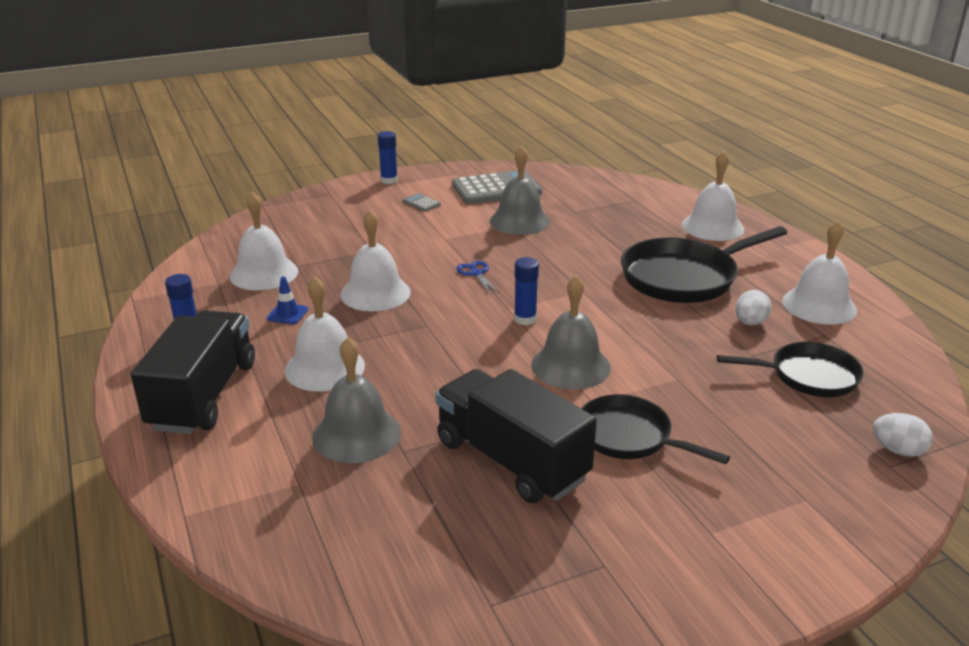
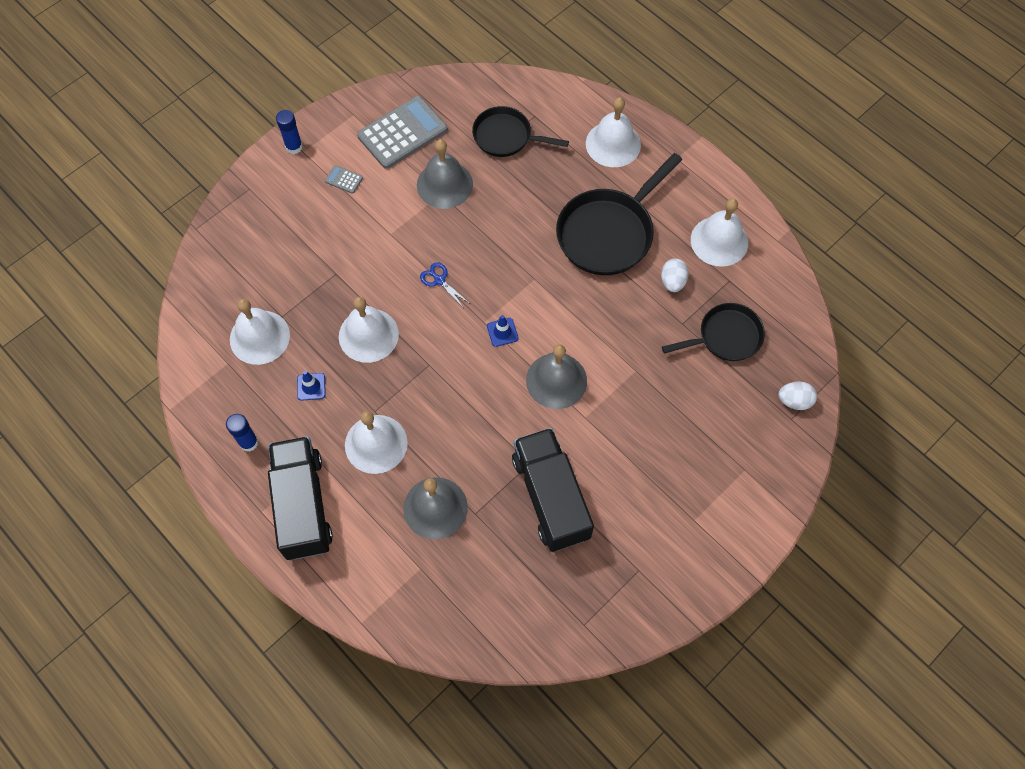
camera: 20 degrees left, 35 degrees up
black truck [436,369,597,503] -> black truck turned 45 degrees clockwise [512,428,594,552]
blue glue stick [514,257,539,325] -> blue traffic cone [487,315,518,347]
black pan [581,394,730,464] -> black pan moved to [472,106,569,157]

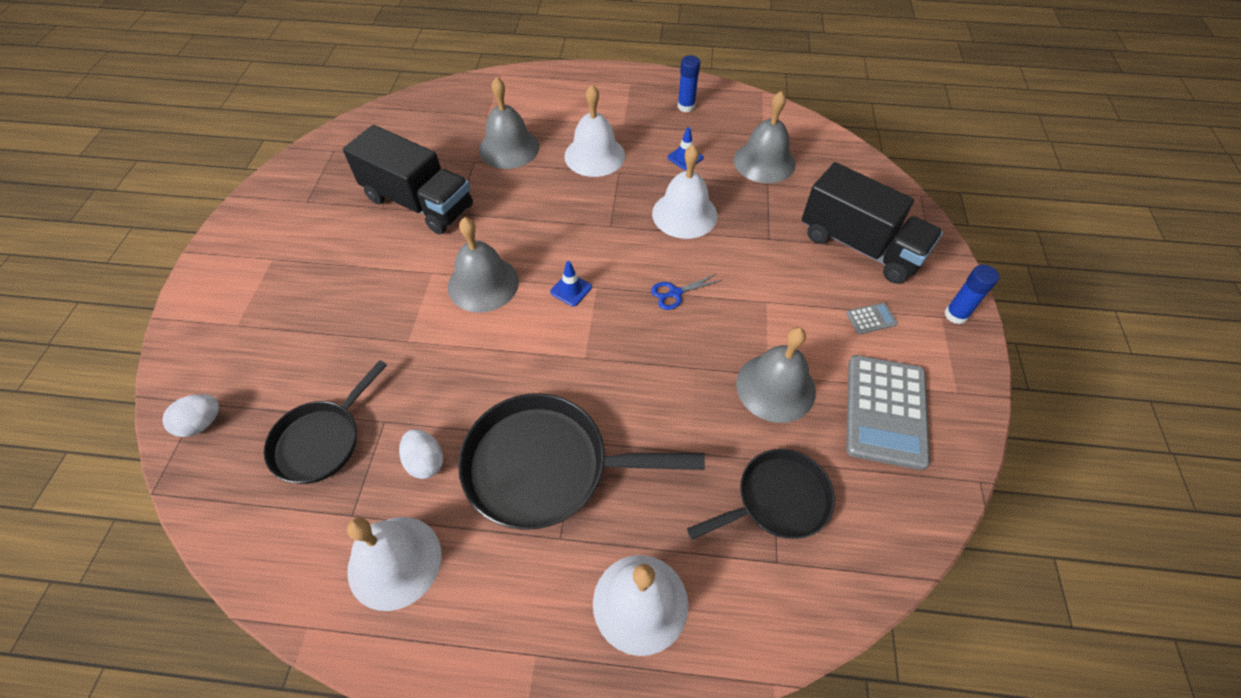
camera: 140 degrees right, 10 degrees down
white bell [230,299,290,365] -> grey bell [734,91,795,183]
black truck [268,436,333,560] -> black truck moved to [802,162,943,284]
blue scissors [420,262,469,307] -> blue scissors turned 150 degrees clockwise [651,274,722,310]
black pan [556,153,682,275] -> black pan turned 90 degrees counterclockwise [458,393,705,530]

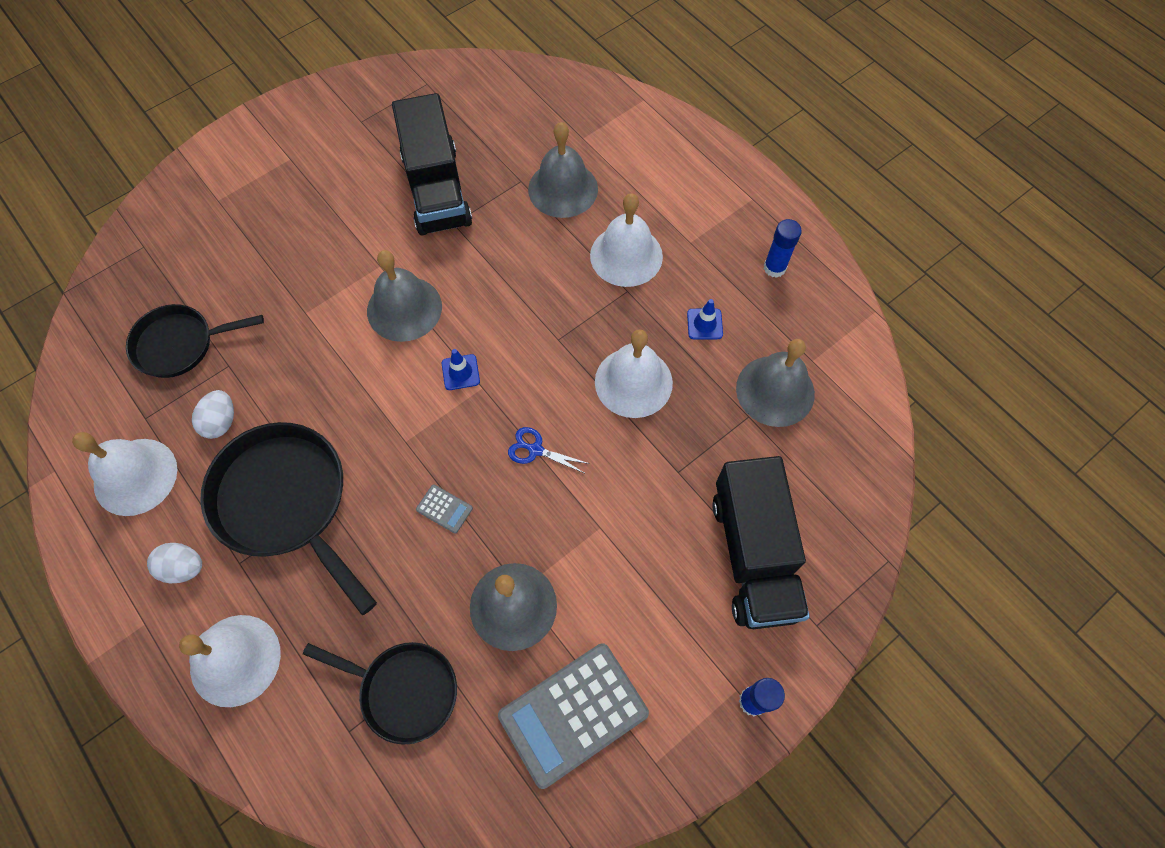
camera: 45 degrees right, 10 degrees up
white egg [162,394,219,437] -> white egg moved to [147,543,202,584]
grey calculator [846,302,898,334] -> grey calculator moved to [416,484,473,533]

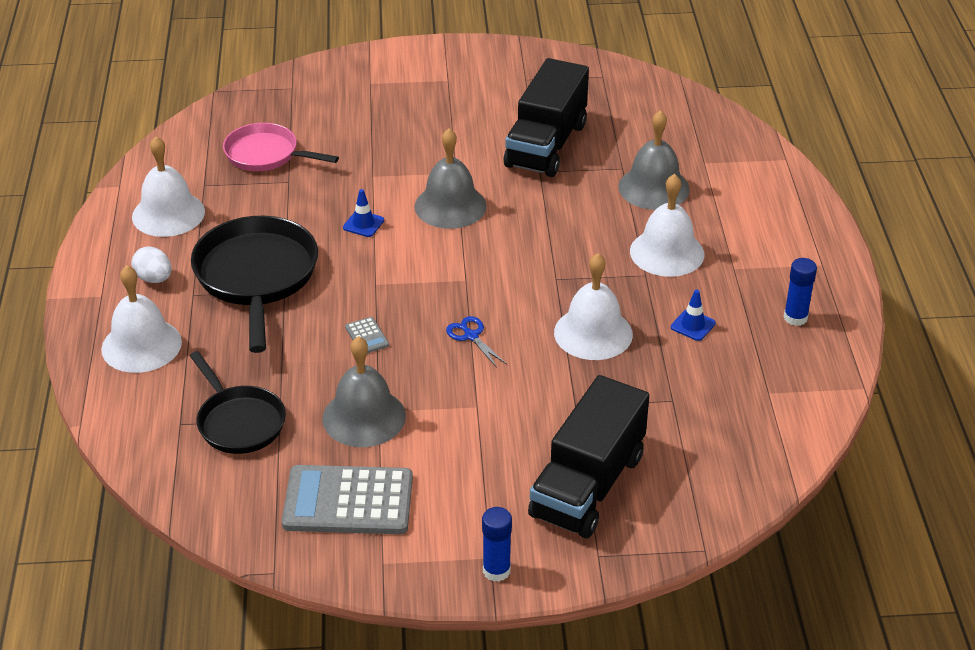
camera: 35 degrees right, 25 degrees down
black pan [126,304,264,378] -> pink pan [223,123,339,171]
white egg [192,390,234,439] -> none
blue traffic cone [442,349,480,390] -> blue traffic cone moved to [343,189,384,237]
grey bell [736,339,815,427] -> none

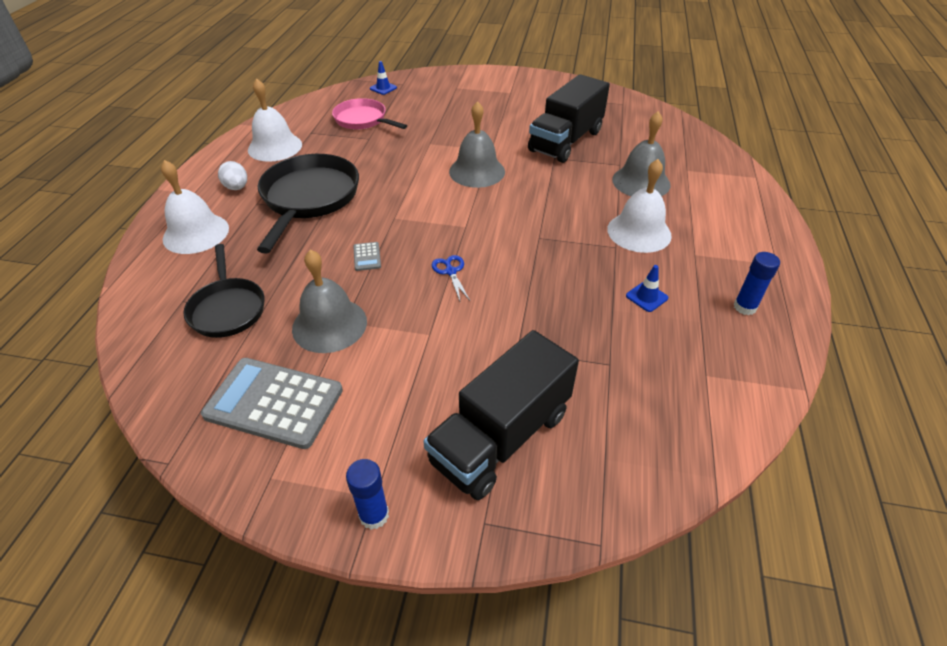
camera: 15 degrees right, 5 degrees up
blue traffic cone [343,189,384,237] -> blue traffic cone moved to [370,61,397,95]
white bell [554,253,633,360] -> none

